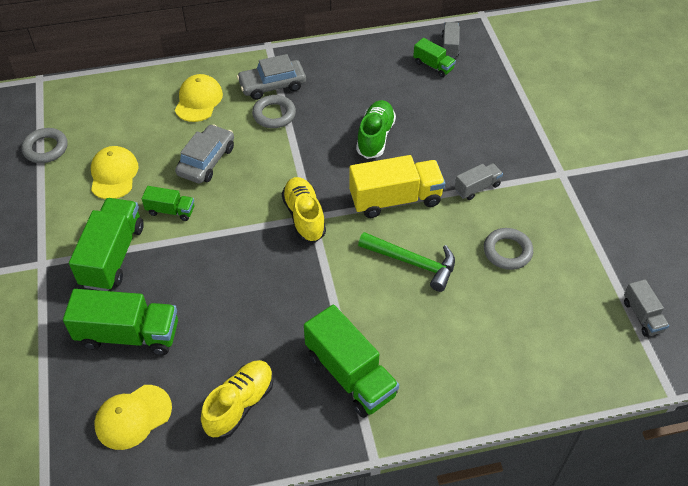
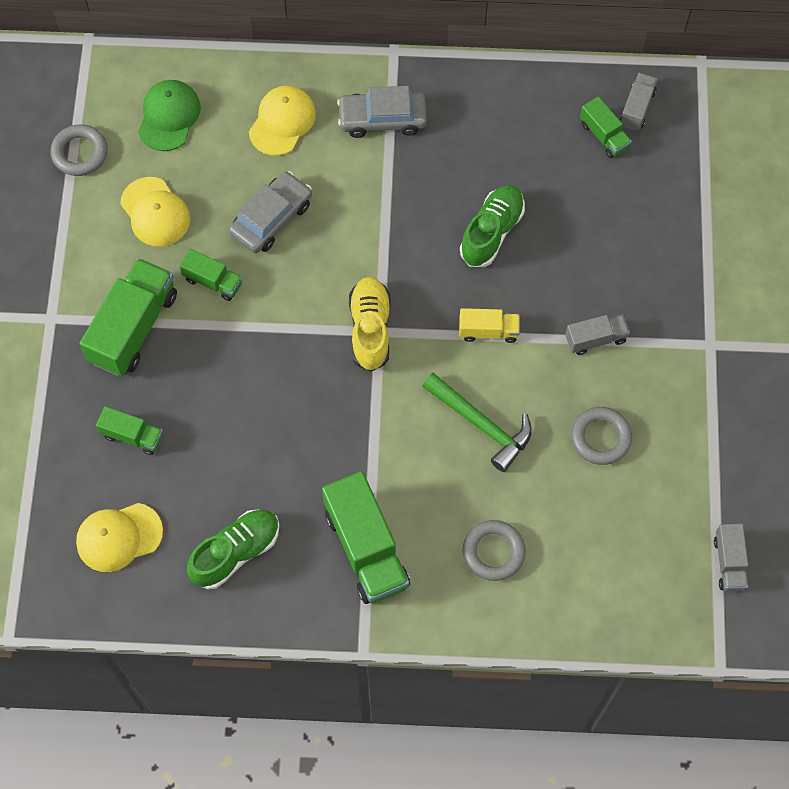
camera: 15 degrees right, 15 degrees up
green truck [63,289,178,355] -> green truck [96,406,163,455], size x0.53
yellow cap [91,146,139,199] -> yellow cap turned 135 degrees clockwise [120,177,191,247]
yellow shoe [201,360,274,439] -> green shoe [187,509,280,589]
grey ring [252,95,296,128] -> grey ring moved to [463,520,526,581]
yellow truck [349,155,445,218] -> yellow truck [459,308,520,343], size x0.53
none -> green cap [138,80,201,151]

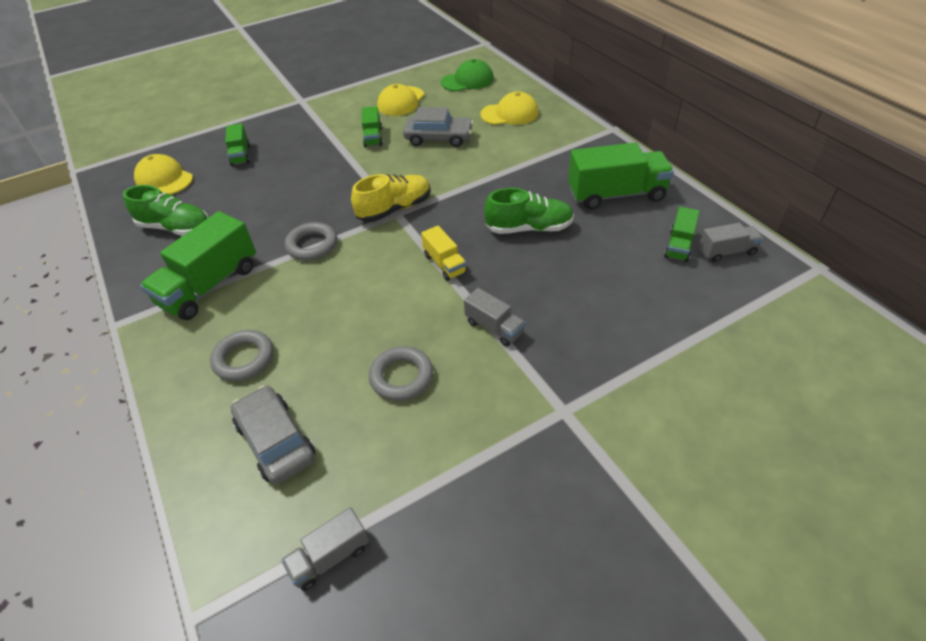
camera: 60 degrees right, 20 degrees down
grey ring [50,124,108,176] -> grey ring moved to [285,222,337,261]
green truck [79,258,177,376] -> green truck moved to [568,142,674,210]
grey car [337,86,427,138] -> grey car moved to [230,385,315,485]
green hammer [422,373,532,472] -> none

